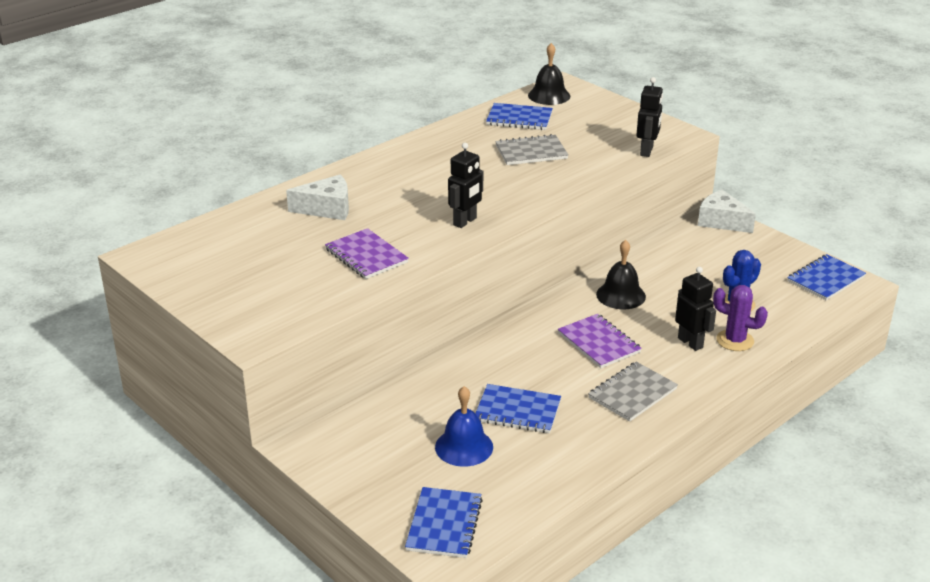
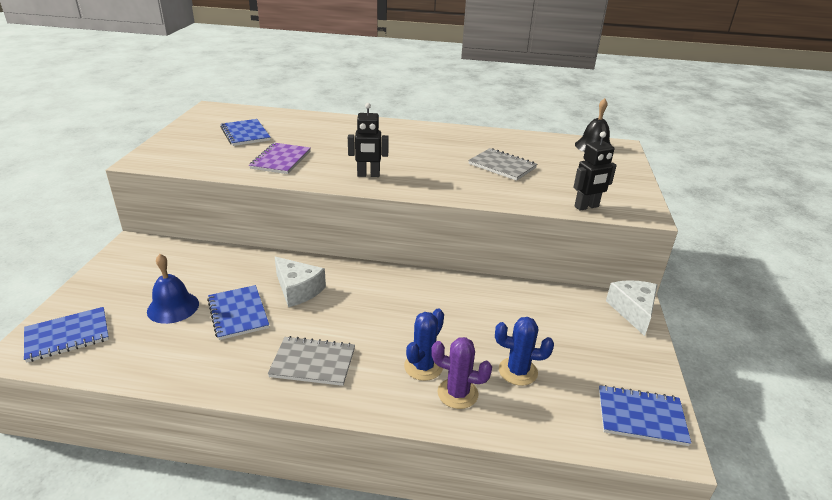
camera: 50 degrees right, 0 degrees up
white cheese [286,175,349,220] -> white cheese moved to [275,257,326,307]
blue notebook [486,103,553,130] -> blue notebook moved to [220,119,271,146]
purple notebook [558,314,642,368] -> none
black bell [596,240,646,309] -> none
black robot [675,267,716,351] -> blue cactus [404,308,444,381]
purple cactus [713,285,768,351] -> purple cactus turned 60 degrees counterclockwise [431,337,492,409]

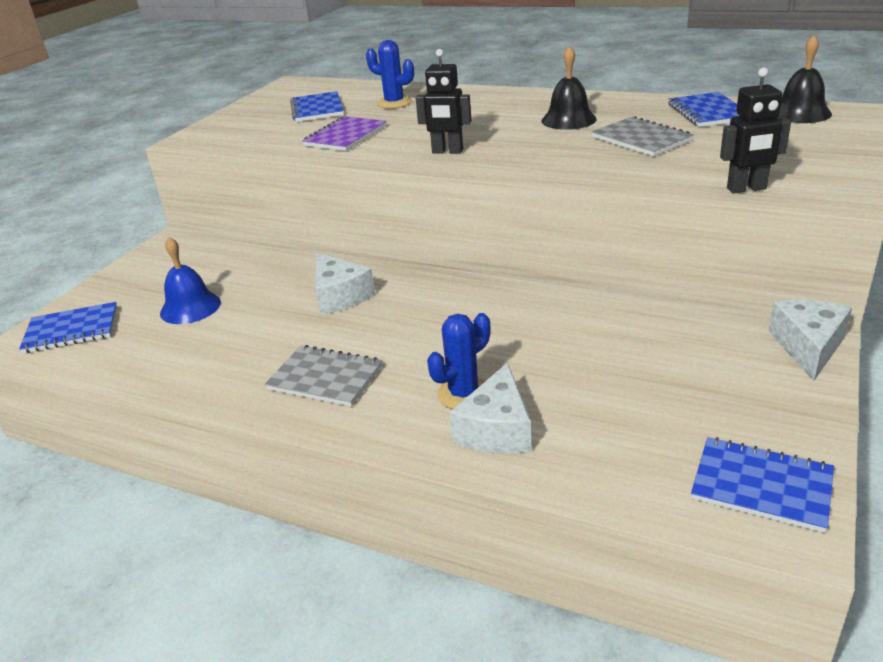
camera: 20 degrees right, 0 degrees up
blue notebook [207,285,269,340] -> blue notebook moved to [668,92,740,127]
purple cactus [431,337,492,409] -> white cheese [450,363,532,454]
blue cactus [495,317,554,386] -> blue cactus moved to [366,40,414,109]
none -> black bell [541,46,597,130]

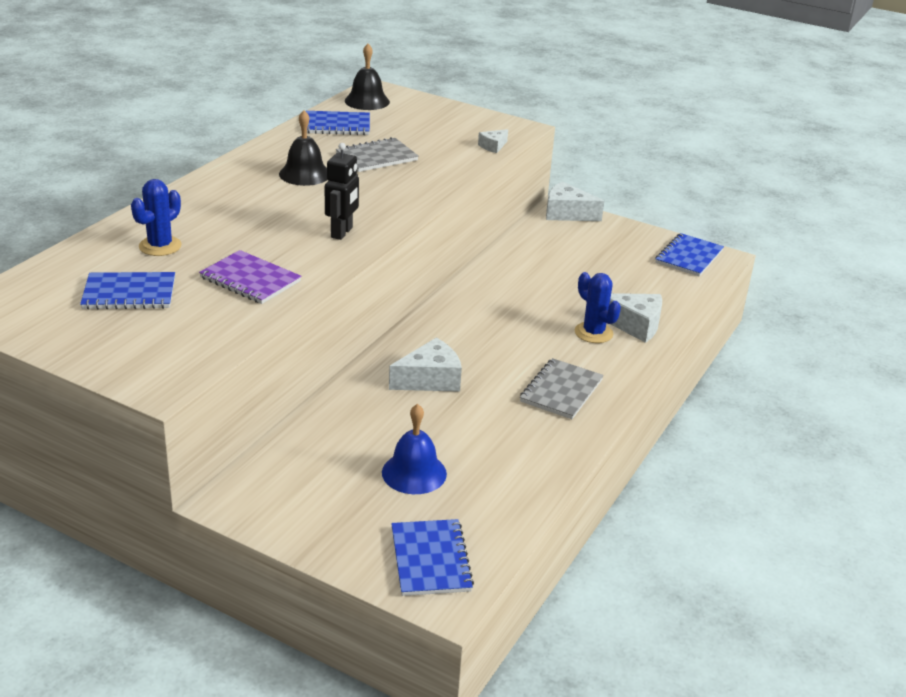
camera: 90 degrees left, 0 degrees up
black robot [720,68,791,194] -> white cheese [478,129,508,153]

